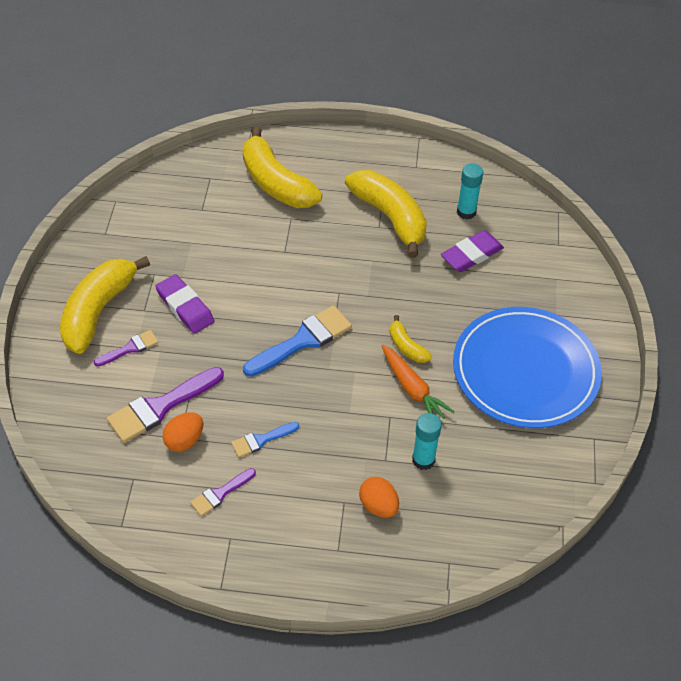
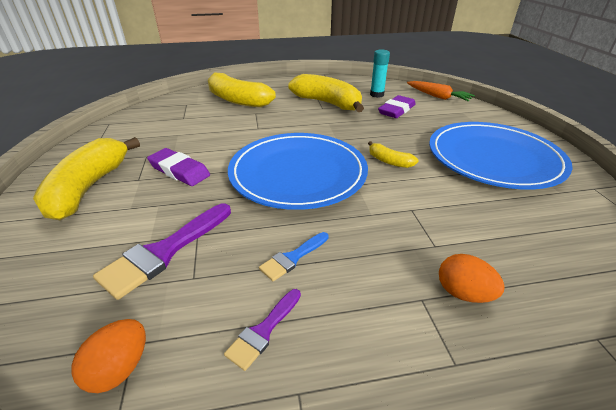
camera: 15 degrees left, 15 degrees down
purple brush [94,330,159,367] -> none
orange egg [163,412,203,452] -> orange egg moved to [71,319,146,393]
blue brush [243,306,352,377] -> blue plate [228,133,368,210]
orange carrot [381,344,455,419] -> orange carrot moved to [407,81,475,101]
turquoise glue stick [412,413,442,470] -> none

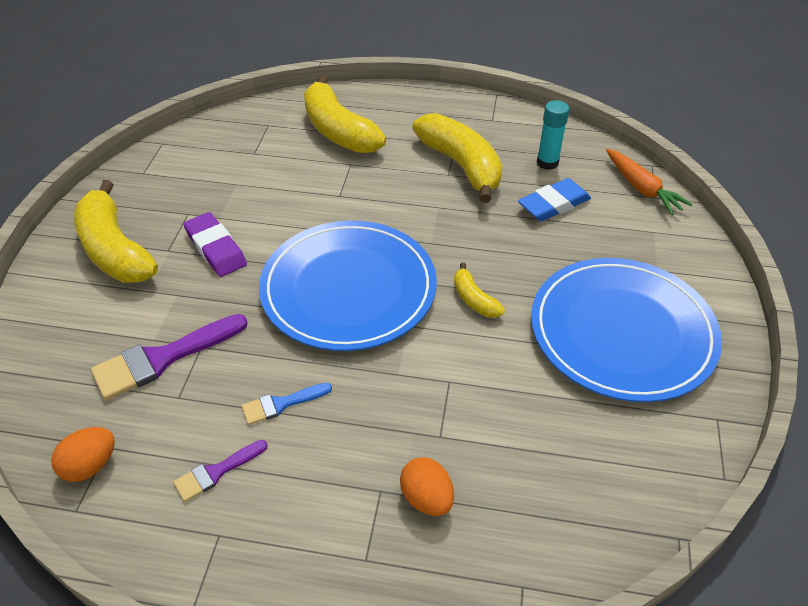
camera: 20 degrees right, 10 degrees up
yellow banana [33,137,140,220] -> yellow banana turned 60 degrees counterclockwise [74,180,158,283]
purple eraser [378,95,416,118] -> blue eraser [518,178,591,221]

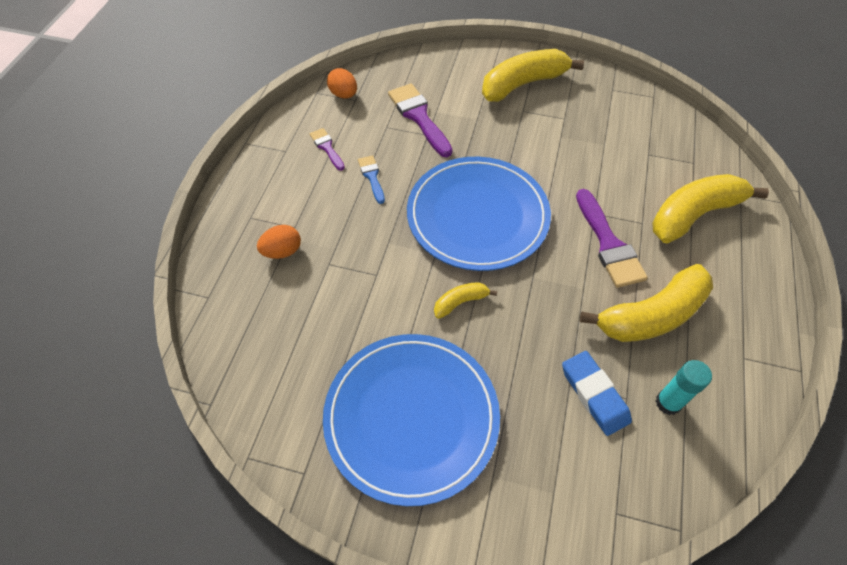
camera: 95 degrees right, 10 degrees up
purple eraser [184,212,247,277] -> none
orange carrot [606,149,693,215] -> none
none -> purple brush [576,189,648,288]

